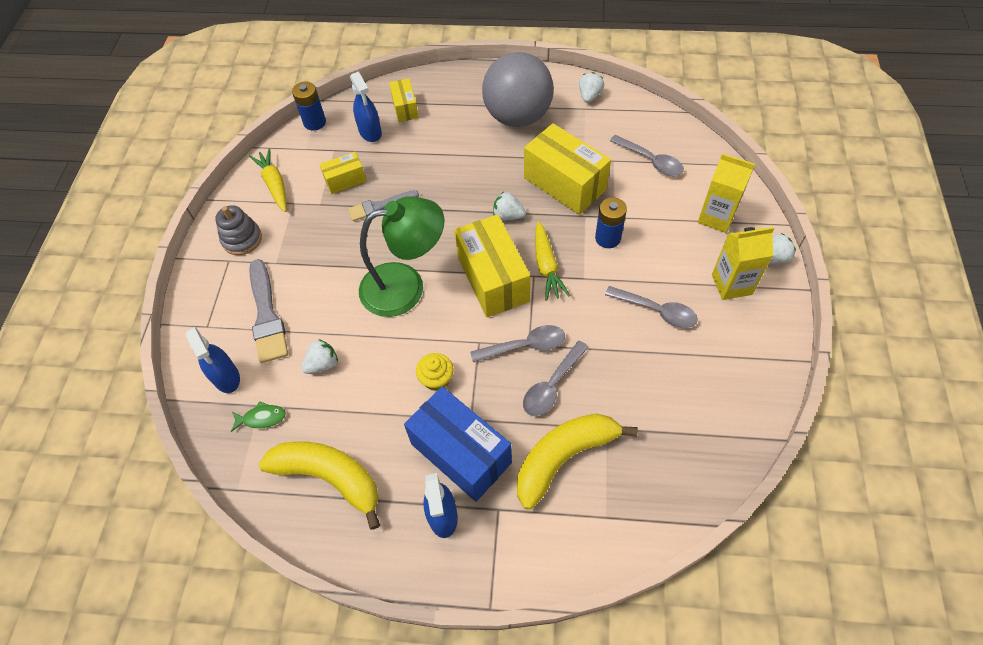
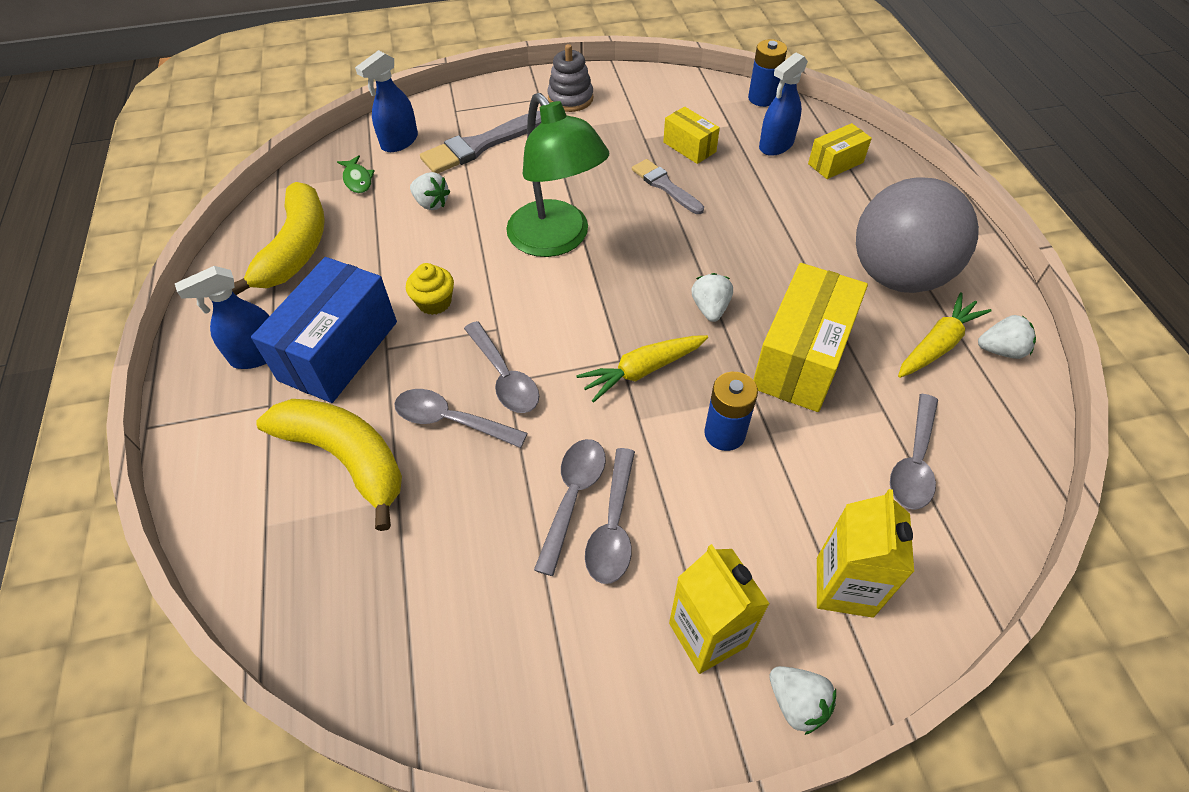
camera: 70 degrees right, 5 degrees down
yellow carrot [249,148,287,212] -> yellow carrot moved to [898,292,992,378]
yellow box [454,214,530,317] -> none
none -> grey spoon [534,439,606,576]

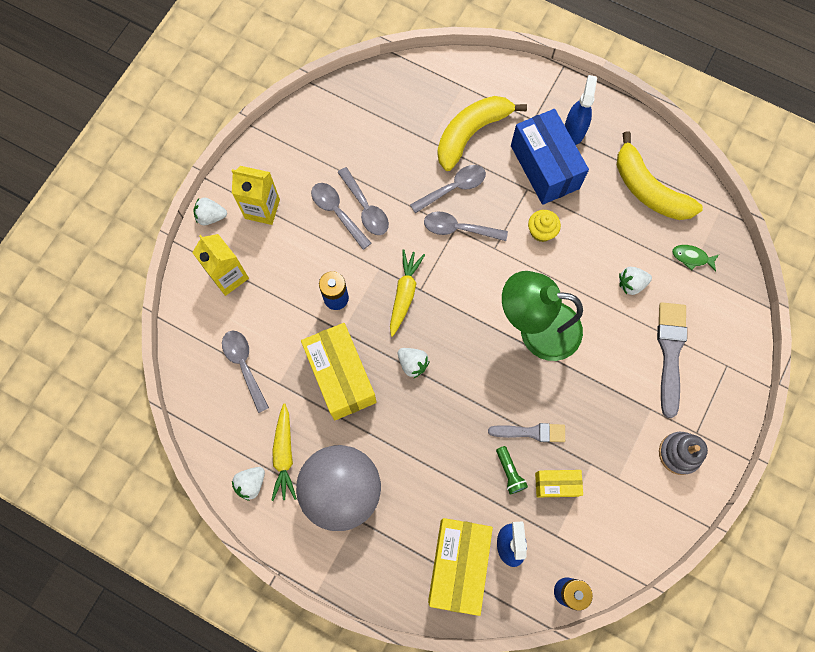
camera: 130 degrees right, 20 degrees up
yellow banana [256,399,402,531] -> yellow banana turned 150 degrees clockwise [437,96,527,171]
blue spray bottle [355,50,418,152] -> none
yellow box [808,123,872,179] -> yellow box [428,518,493,616], size x1.92
none -> green flashlight [496,446,528,494]

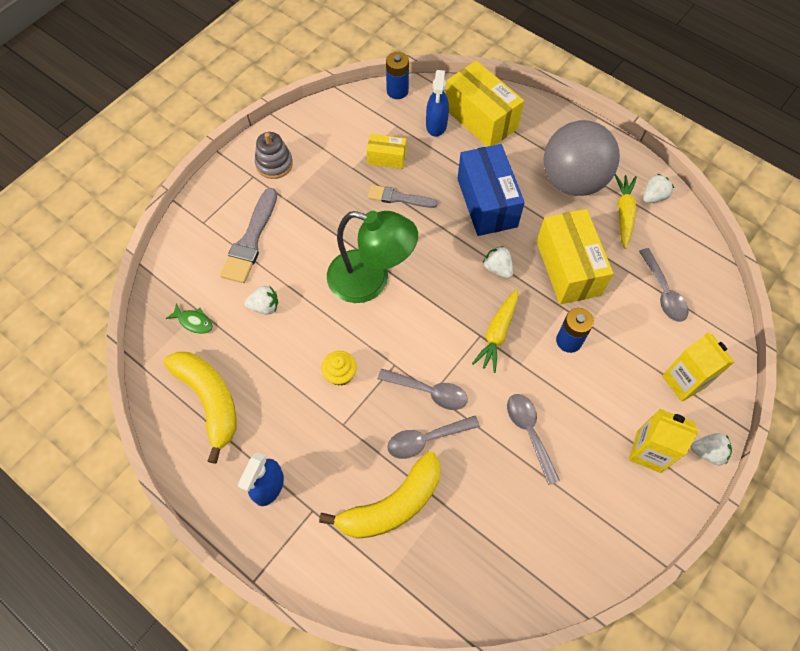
camera: 170 degrees left, 10 degrees down
grey spoon [311,183,371,250] -> none
yellow box [428,518,493,616] -> yellow box turned 60 degrees counterclockwise [446,60,524,147]
green flashlight [496,446,528,494] -> none
blue box [511,109,589,205] -> blue box moved to [457,144,525,236]

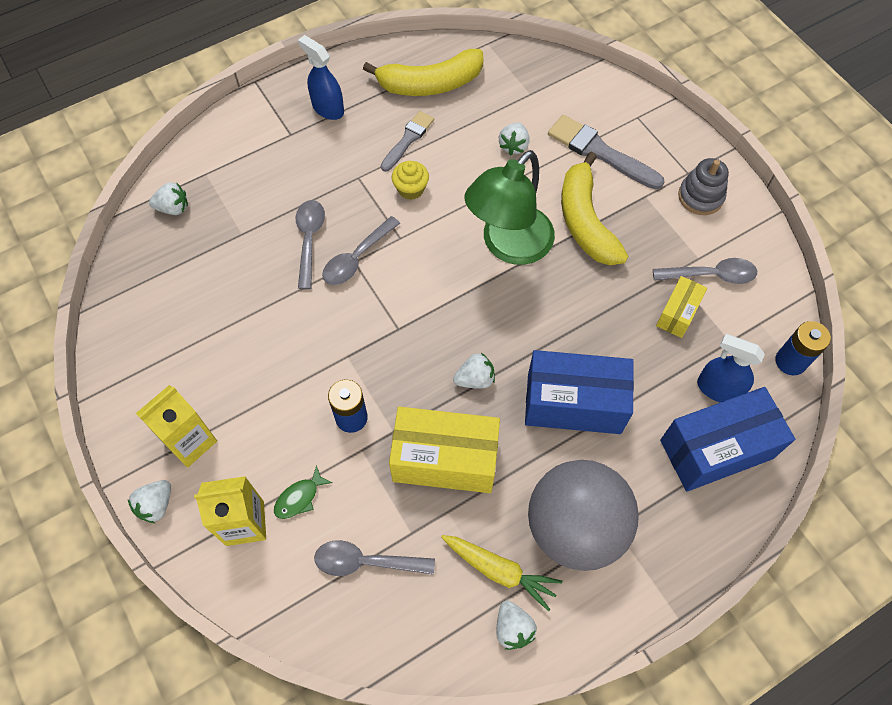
camera: 110 degrees right, 0 degrees up
green fish [166,303,213,334] -> green fish moved to [274,465,333,519]
yellow banana [319,451,440,539] -> yellow banana moved to [561,152,628,265]
grey brush [368,185,438,208] -> grey brush moved to [381,111,434,172]
yellow box [446,60,524,147] -> blue box [660,387,795,492]
yellow carrot [472,289,518,373] -> none
grey spoon [507,394,560,485] -> grey spoon moved to [653,258,757,284]
none -> white strawberry [149,182,188,215]

